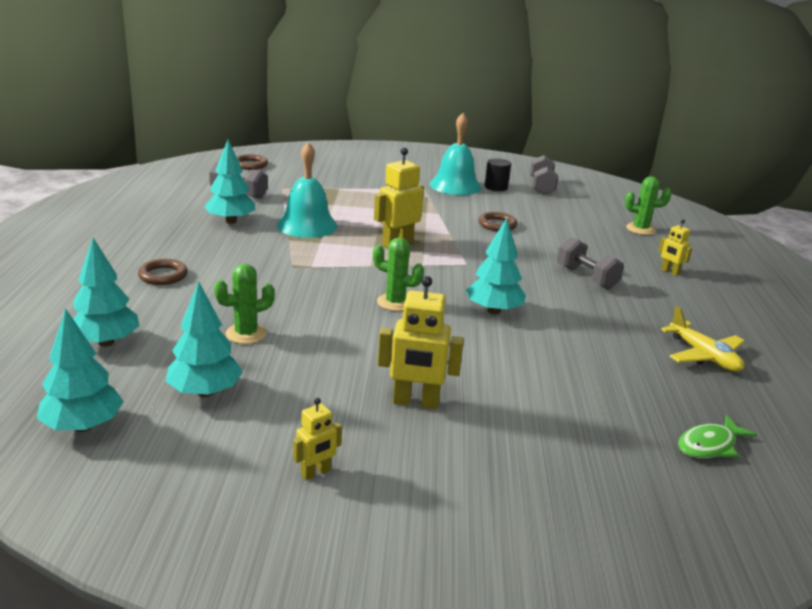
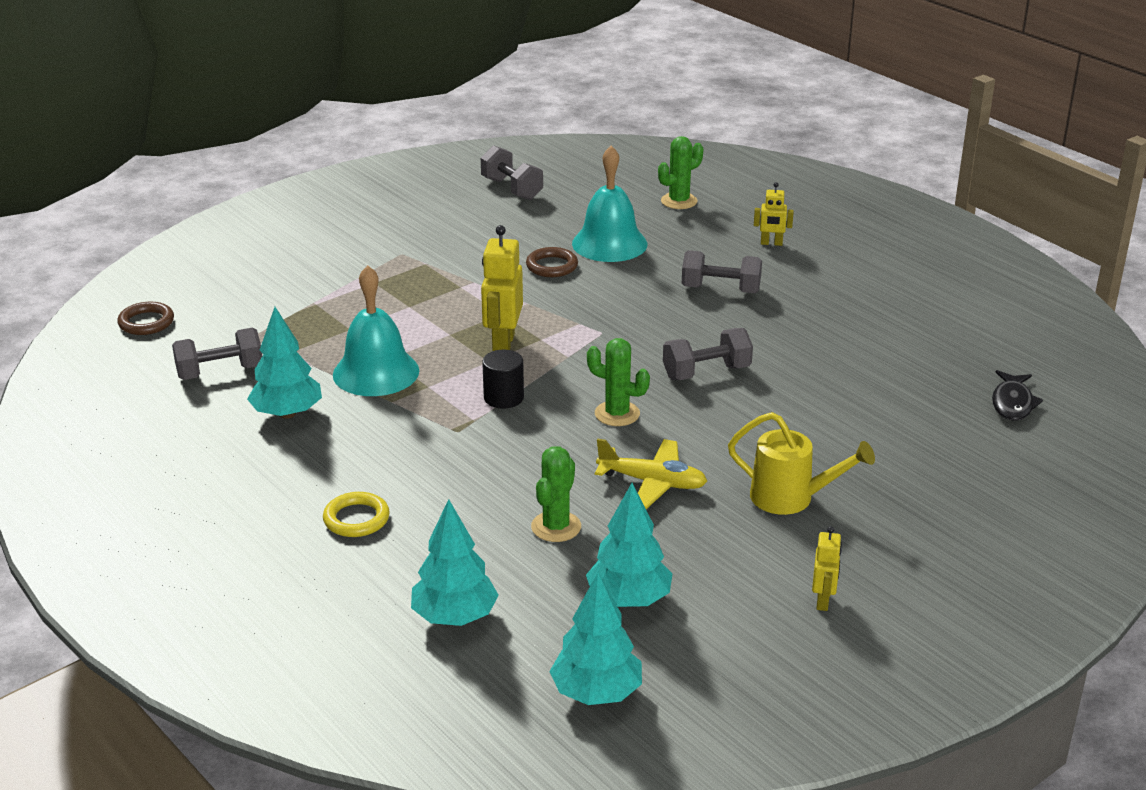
camera: 40 degrees left, 5 degrees up
brown ring [138,259,188,285] -> yellow ring [323,492,390,537]
green cactus [373,238,424,311] -> green cactus turned 45 degrees clockwise [587,338,650,426]
yellow robot [378,276,464,409] -> yellow watering can [728,412,875,515]
turquoise bell [430,113,482,195] -> turquoise bell moved to [572,146,647,262]
turquoise tree [466,218,526,314] -> grey dumbbell [663,328,753,380]
black cylinder [484,158,511,191] -> black cylinder moved to [482,350,524,409]
yellow plane [661,306,744,372] -> yellow plane moved to [595,439,707,509]
green fish [678,415,757,458] -> black fish [992,370,1043,421]

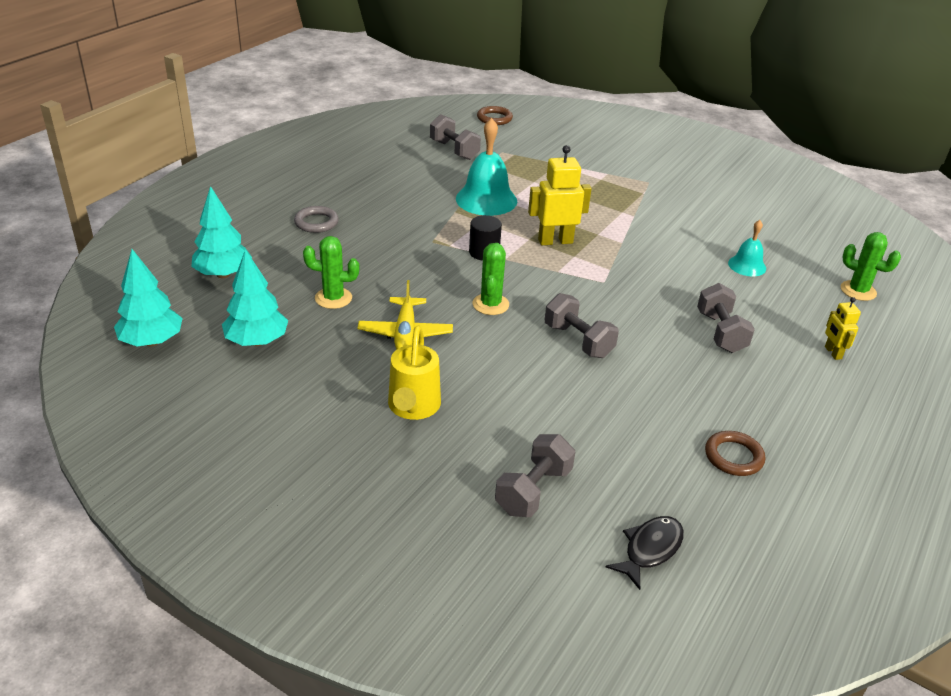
camera: 70 degrees right, 5 degrees up
turquoise tree [247,307,322,419] -> none
yellow ring [323,492,390,537] -> grey ring [294,206,339,233]
grey dumbbell [481,145,543,200] -> grey dumbbell moved to [495,434,575,517]
brown ring [526,247,578,277] -> brown ring moved to [705,431,765,476]
turquoise bell [572,146,647,262] -> turquoise bell [728,220,766,276], size x0.56
yellow robot [812,526,842,611] -> none
black fish [992,370,1043,421] -> black fish turned 135 degrees clockwise [606,516,684,590]

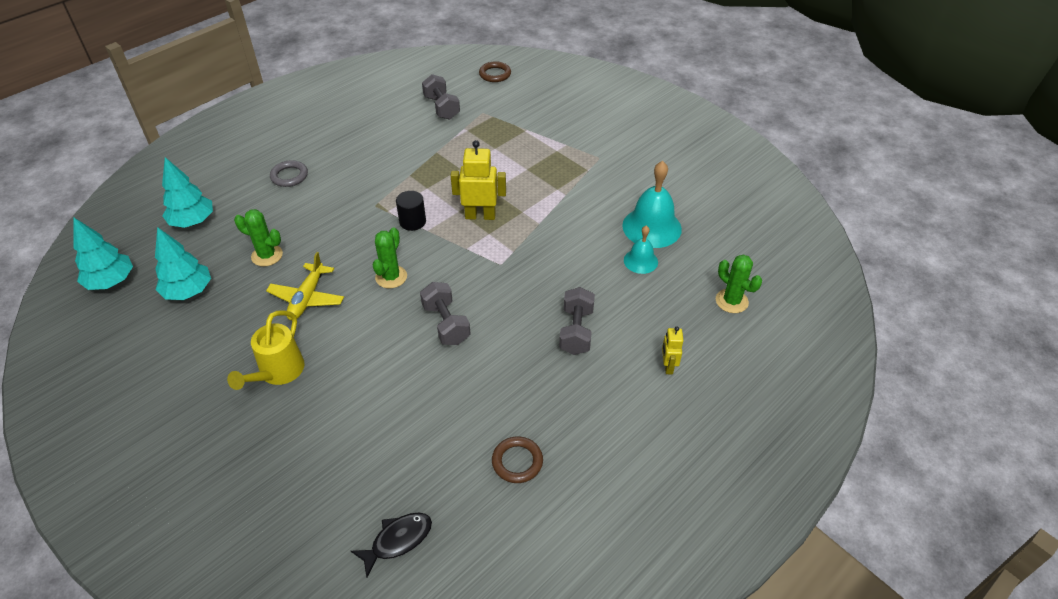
camera: 15 degrees right, 10 degrees up
turquoise bell [456,118,517,216] -> turquoise bell moved to [622,161,682,248]
grey dumbbell [495,434,575,517] -> none

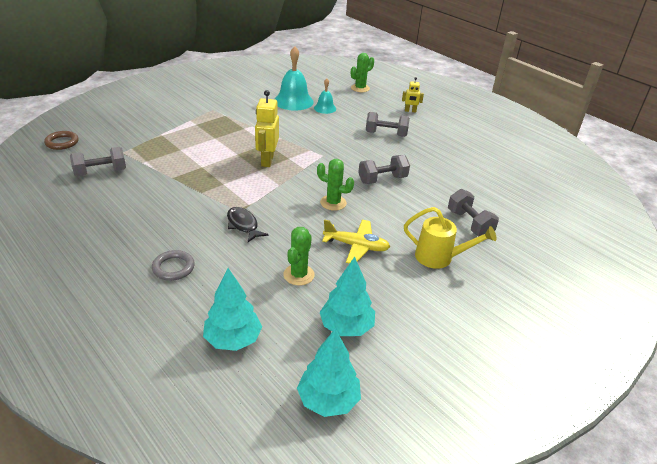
camera: 90 degrees left, 10 degrees down
black fish [351,513,432,578] -> black fish moved to [227,207,268,242]
black cylinder [396,191,426,231] -> none
brown ring [492,436,543,483] -> none
none -> grey dumbbell [448,189,499,236]

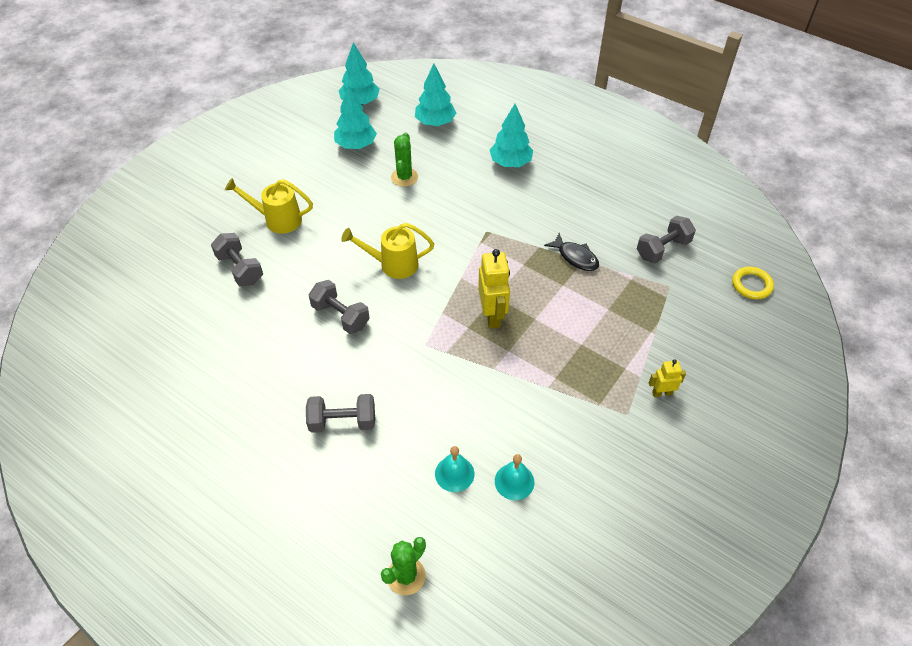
camera: 170 degrees right, 15 degrees up
brown ring [44,131,79,150] -> yellow ring [732,267,774,299]
grey ring [152,250,195,281] -> turquoise tree [490,104,533,167]
black fish [227,207,268,242] -> black fish moved to [544,233,599,271]
turquoise bell [275,46,314,111] -> turquoise bell [495,454,534,500], size x0.56
green cactus [317,159,354,211] -> yellow watering can [341,223,434,279]
yellow plane [322,219,390,264] -> none
grey dumbbell [358,155,410,184] -> grey dumbbell turned 75 degrees clockwise [309,280,370,334]
yellow robot [402,77,424,112] -> yellow robot moved to [649,360,686,397]

